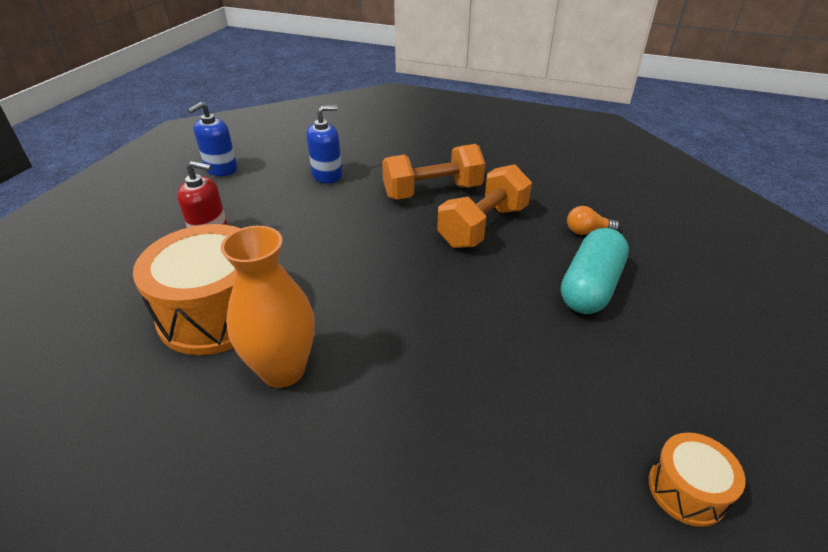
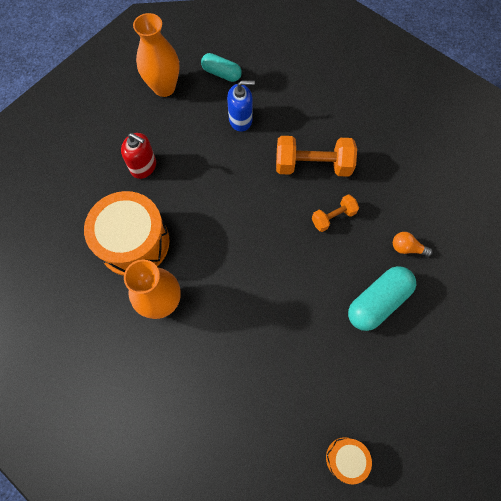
camera: 20 degrees right, 30 degrees up
blue soap dispenser [188,102,237,176] -> orange vase [133,13,179,97]
orange dumbbell [437,164,532,248] -> orange dumbbell [312,194,359,232], size x0.57
none -> turquoise capsule [201,53,242,82]

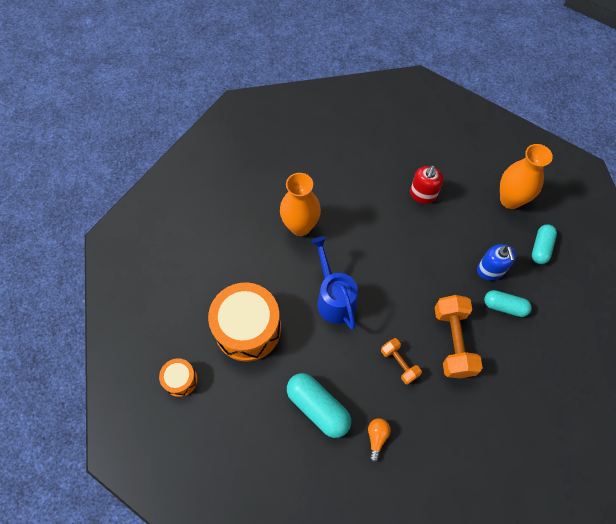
camera: 85 degrees right, 5 degrees down
orange drum [84,191,170,276] -> orange drum moved to [208,283,281,362]
none -> blue watering can [310,236,358,330]
none -> turquoise capsule [484,290,532,317]

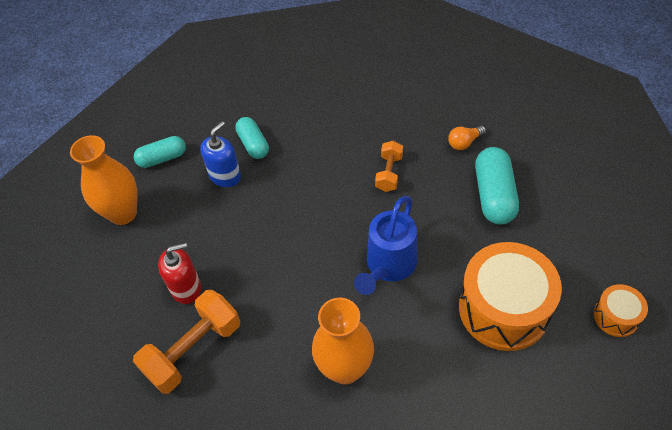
camera: 130 degrees left, 10 degrees down
orange dumbbell [434,295,483,378] -> orange dumbbell moved to [133,290,240,394]

